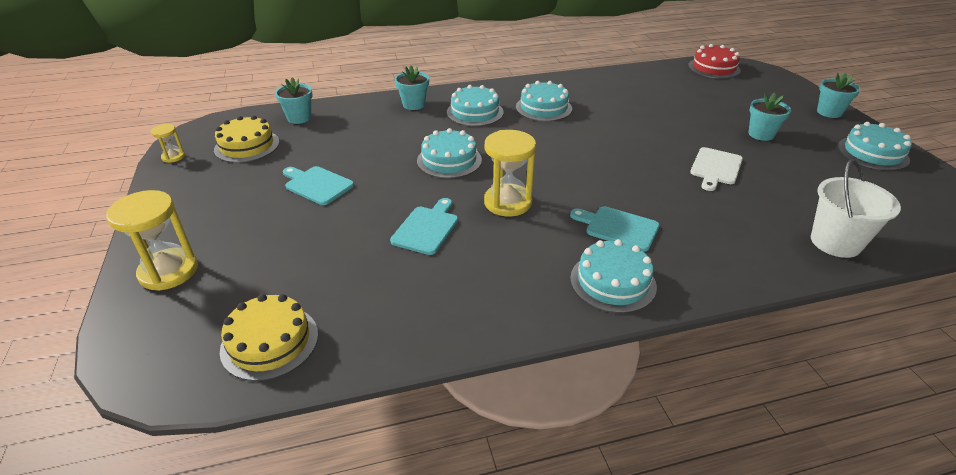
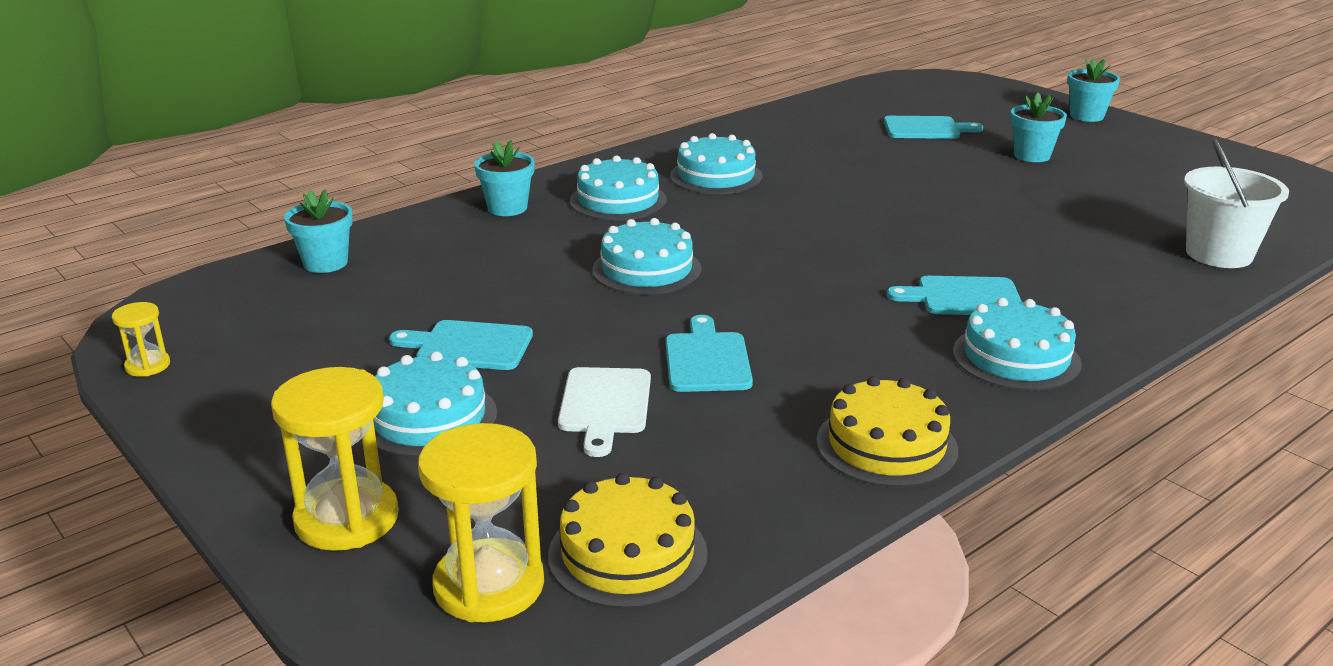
camera: 25 degrees left, 10 degrees down
yellow cake [214,115,279,163] -> yellow cake moved to [816,376,958,487]
yellow hourglass [484,130,536,217] -> yellow hourglass moved to [418,423,544,622]
red cake [688,44,741,79] -> none
white cutting board [690,147,743,191] -> white cutting board moved to [558,367,651,457]
turquoise cake [838,122,912,171] -> turquoise cake moved to [373,351,497,457]
none -> turquoise cutting board [884,116,983,139]

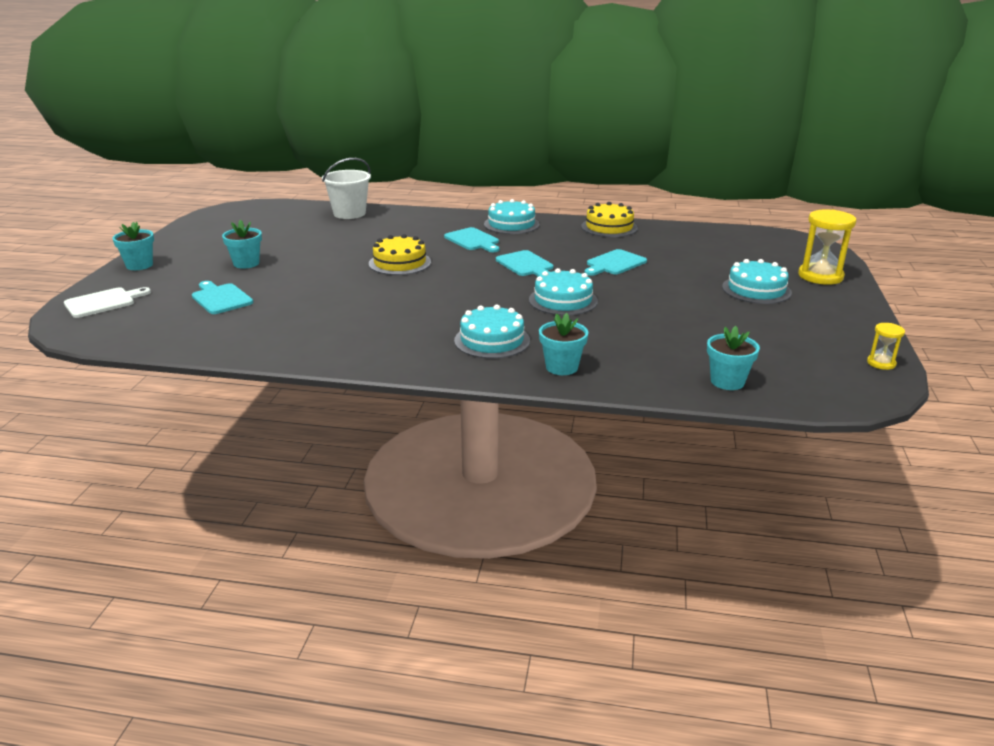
camera: 130 degrees left, 0 degrees up
turquoise cutting board [389,320,533,370] -> turquoise cutting board moved to [496,250,553,277]
yellow hourglass [418,423,544,622] -> none
yellow cake [548,473,708,609] -> yellow cake moved to [369,234,431,275]
white cutting board [558,367,651,457] -> white cutting board moved to [64,287,151,318]
turquoise cake [670,133,762,194] -> none

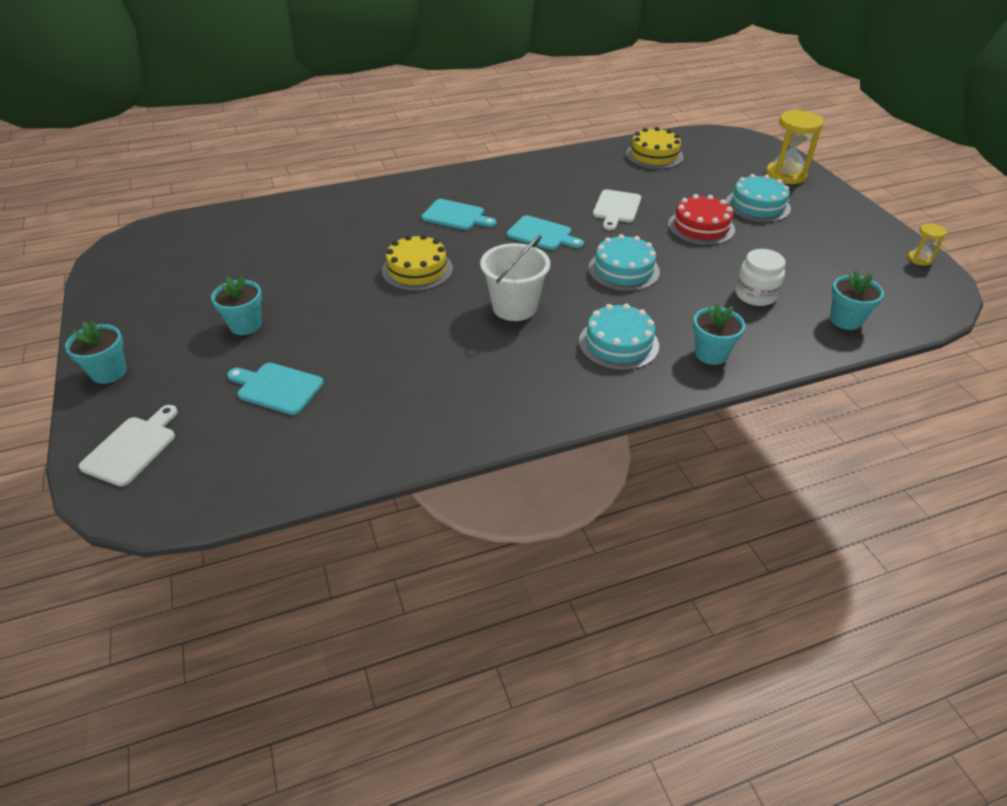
camera: 30 degrees left, 15 degrees up
white bucket [322,158,371,219] -> white bucket moved to [480,235,550,321]
turquoise cake [484,199,539,234] -> none
yellow cake [581,202,638,237] -> yellow cake moved to [626,127,684,169]
turquoise cutting board [584,249,647,276] -> white cutting board [593,189,641,231]
none -> red cake [668,194,735,245]
none -> white jar [735,249,786,306]

